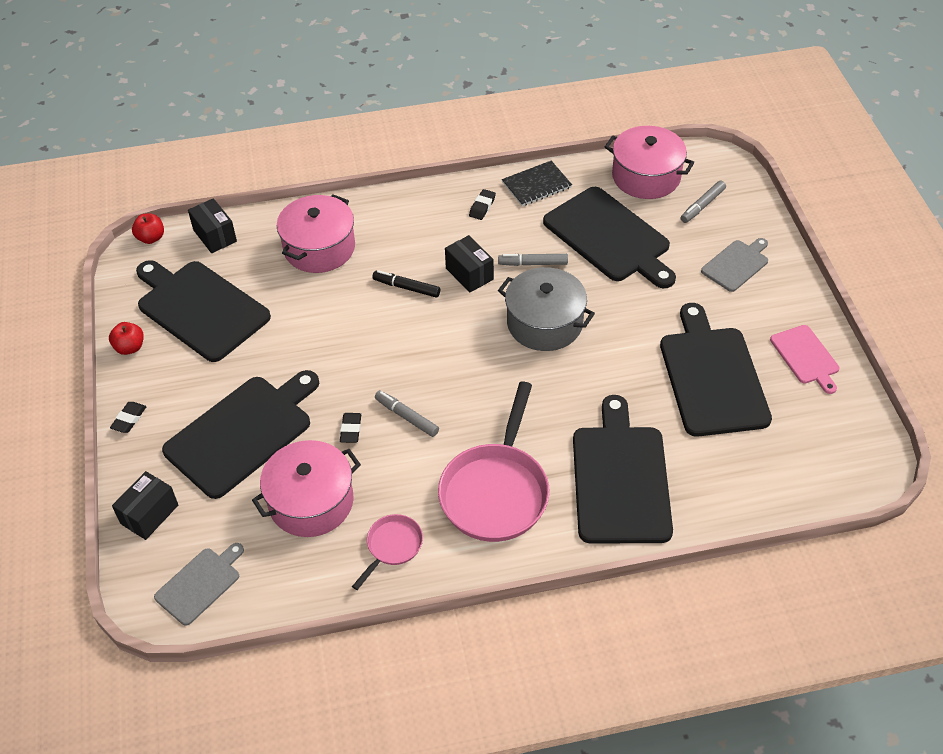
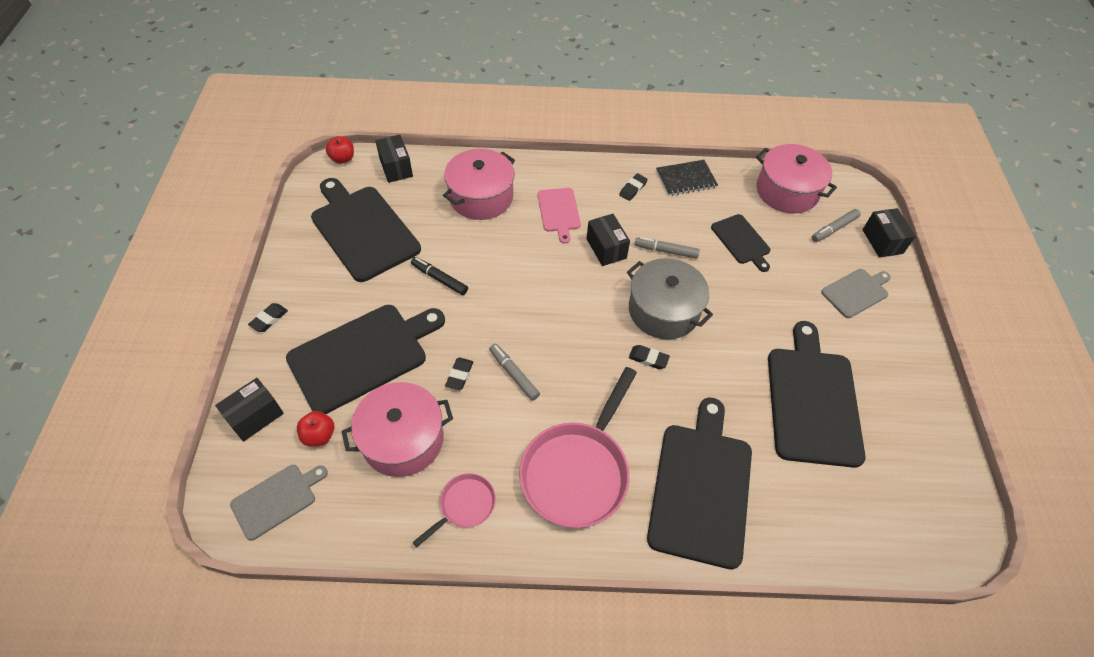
camera: 10 degrees right, 5 degrees up
red apple [109,322,144,355] -> red apple moved to [297,411,334,447]
black marker [372,270,440,298] -> black marker moved to [411,257,468,295]
black cutting board [543,187,676,288] -> black cutting board [711,214,771,272], size x0.53
pink cutting board [770,325,839,394] -> pink cutting board moved to [538,188,581,244]
none -> black eraser [629,345,670,369]
none -> black box [862,208,916,258]

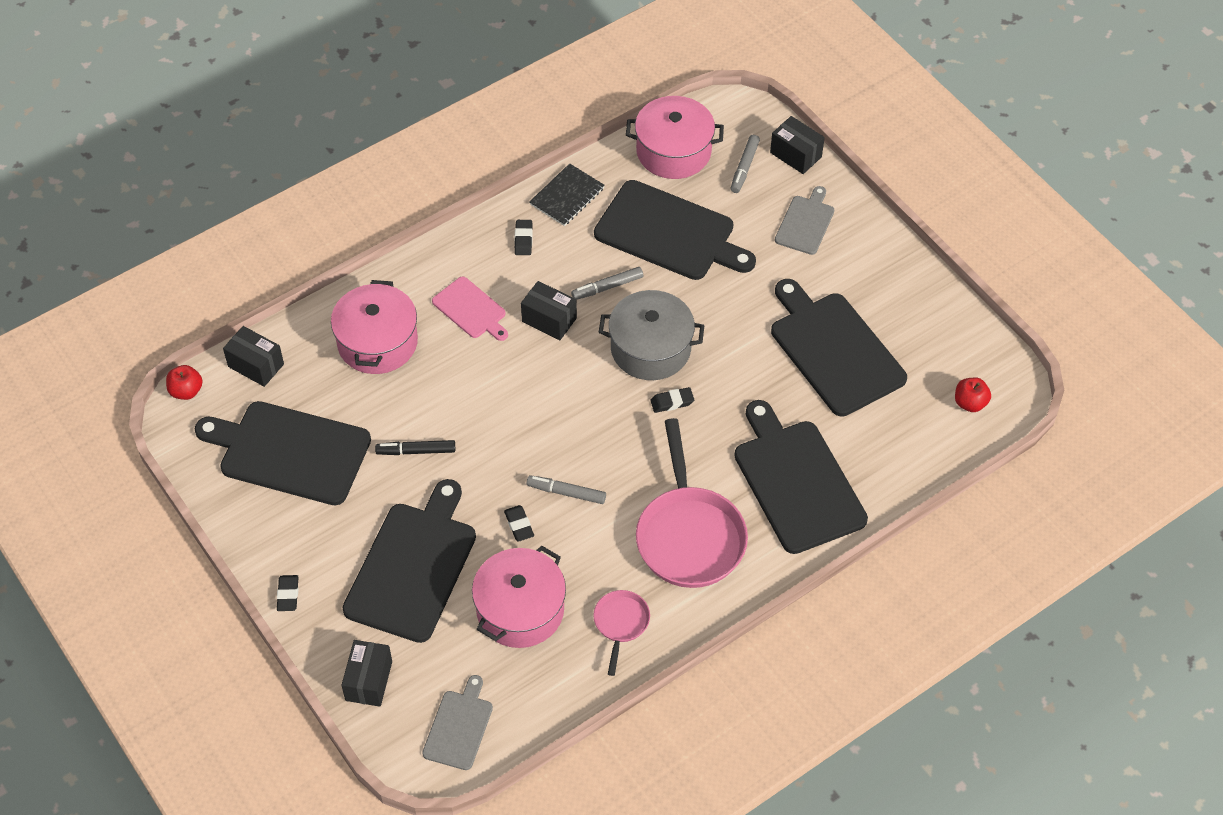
camera: 35 degrees left, 0 degrees up
red apple [297,411,334,447] -> red apple moved to [955,378,991,412]
black cutting board [711,214,771,272] -> black cutting board [594,180,756,280], size x1.90

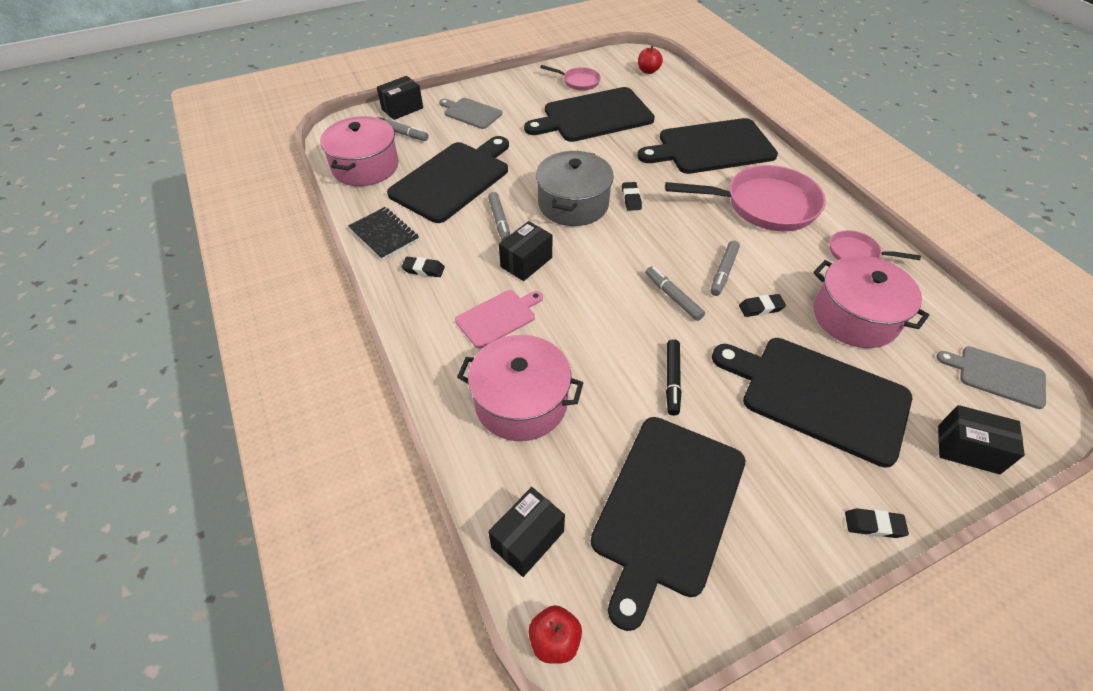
camera: 80 degrees left, 5 degrees down
none -> pink pan [540,65,601,91]
none -> grey marker [646,266,705,321]

